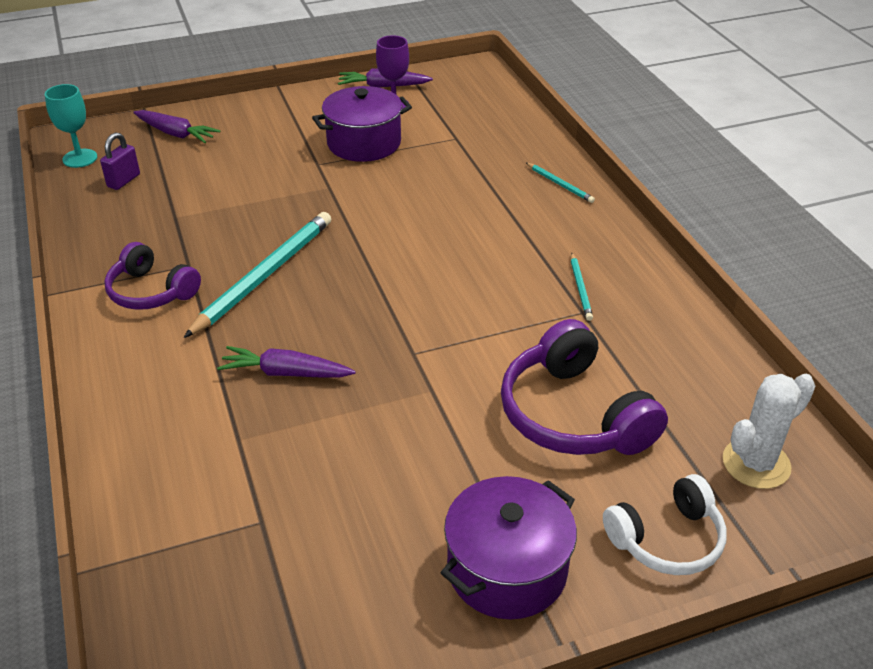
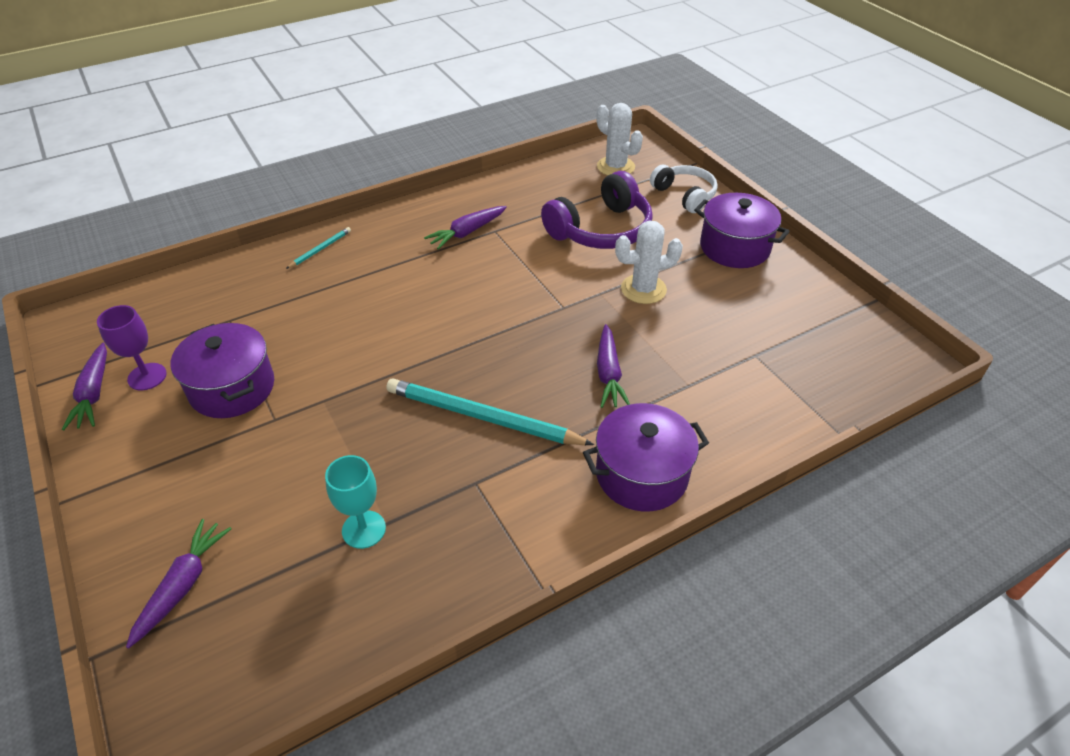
camera: 100 degrees left, 5 degrees up
turquoise goblet [45,84,97,168] -> turquoise goblet moved to [325,455,386,549]
purple padlock [100,132,140,190] -> none
purple headphones [104,242,201,310] -> none
turquoise pencil [571,253,593,321] -> purple carrot [424,206,507,250]
none -> purple pot [583,403,709,511]
none -> white cactus [615,221,683,304]

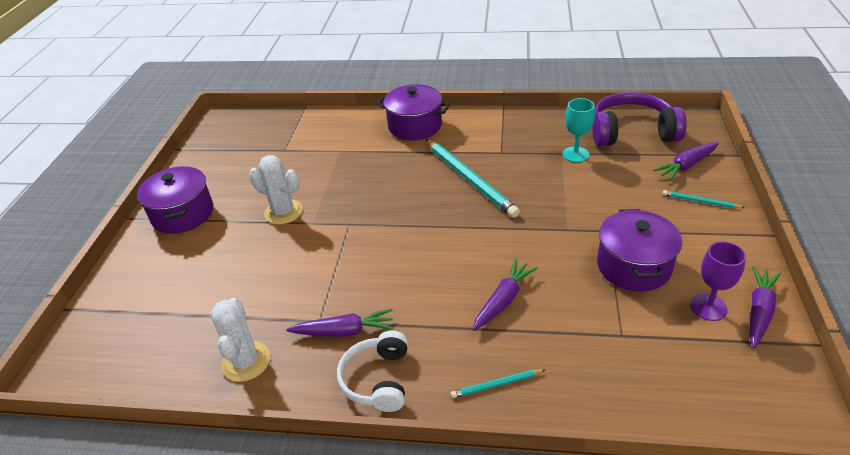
camera: 140 degrees left, 5 degrees down
purple headphones [541,171,653,249] -> purple headphones moved to [592,92,687,146]
white cactus [597,103,643,176] -> white cactus moved to [210,298,270,382]
purple carrot [597,324,630,408] -> purple carrot moved to [473,259,538,331]
white headphones [650,165,718,213] -> white headphones moved to [337,331,408,412]
none -> turquoise pencil [663,190,745,208]

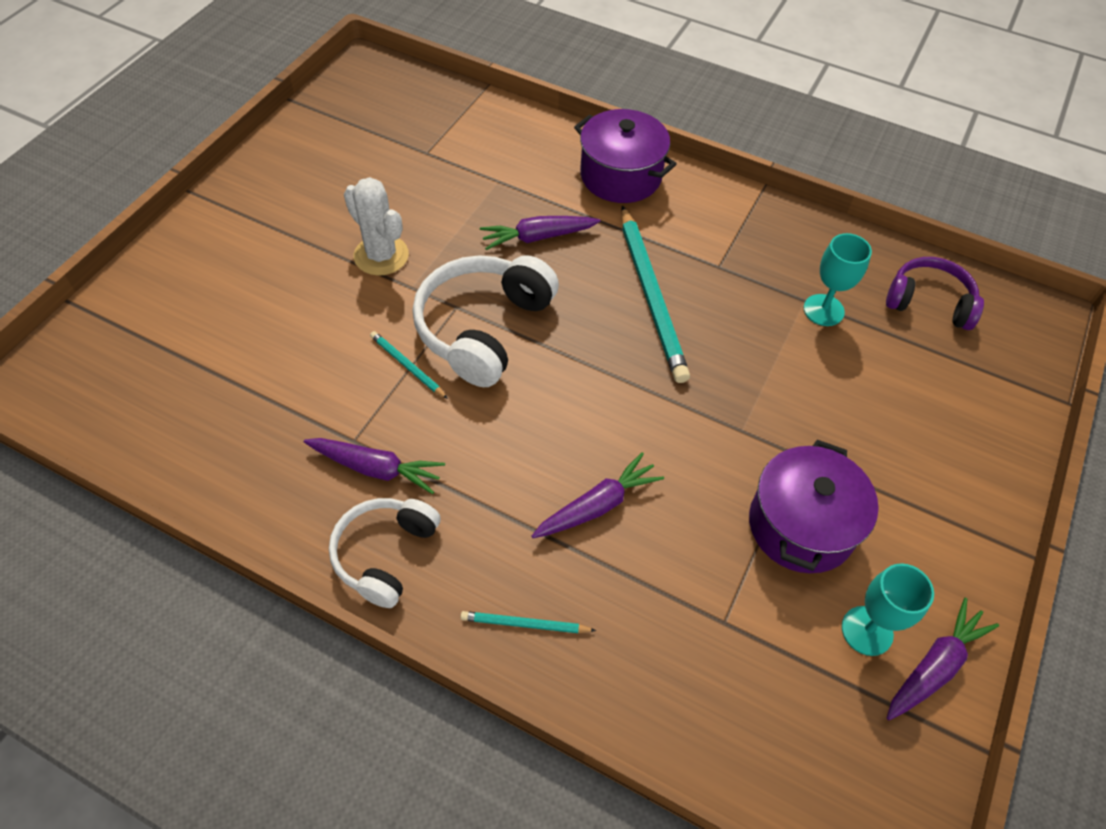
camera: 15 degrees right, 15 degrees up
purple pot [137,166,213,234] -> none
white cactus [210,298,270,382] -> none
purple headphones [592,92,687,146] -> purple headphones [886,257,984,330], size x0.65
purple carrot [653,142,719,181] -> purple carrot moved to [480,216,600,250]
turquoise pencil [663,190,745,208] -> turquoise pencil moved to [370,331,448,399]
purple goblet [690,241,746,321] -> turquoise goblet [842,563,934,656]
none -> white headphones [413,255,559,387]

